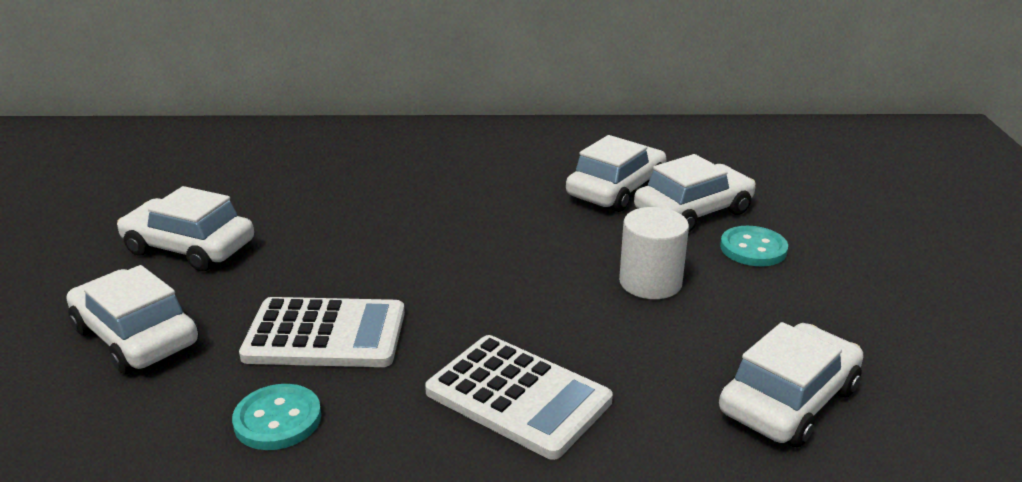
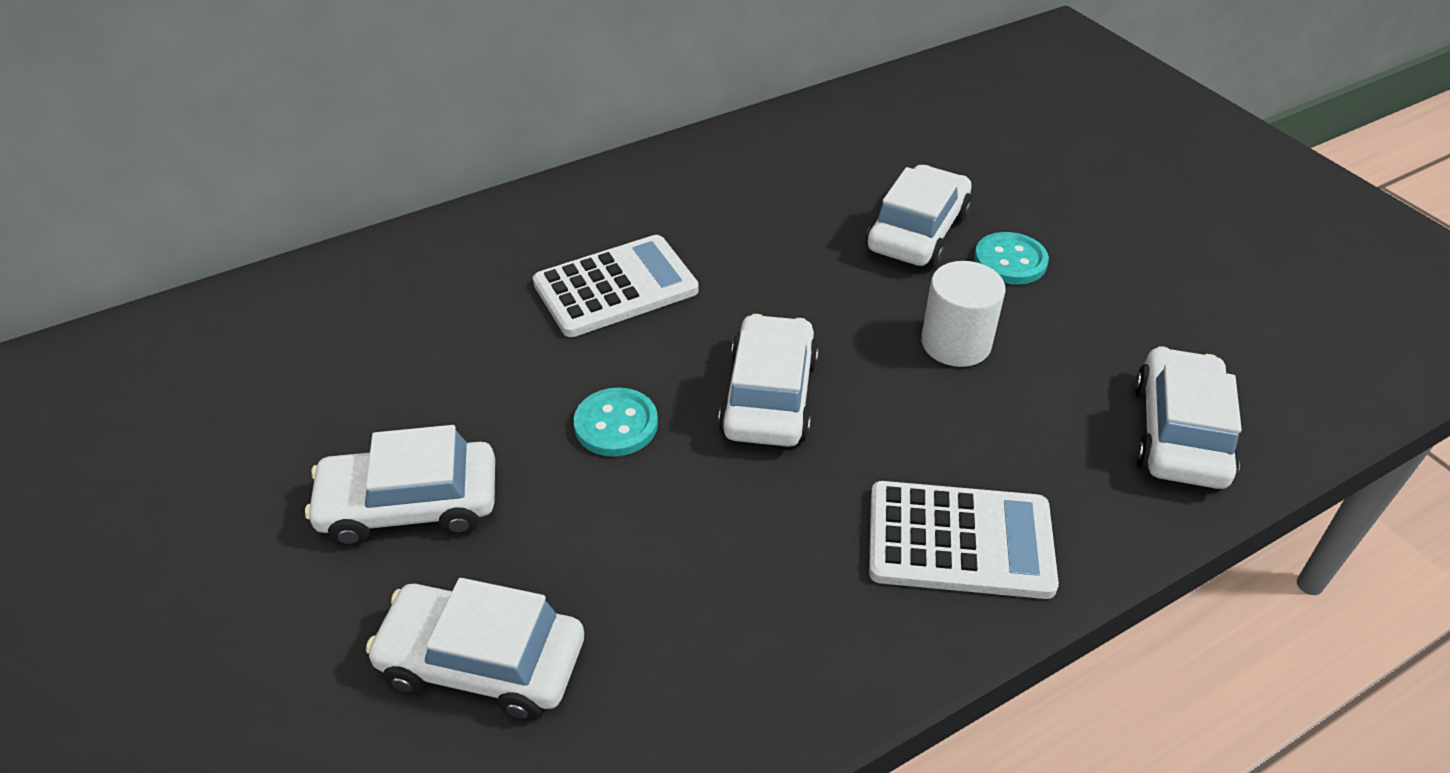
camera: 30 degrees left, 15 degrees up
turquoise button [232,384,321,450] -> turquoise button moved to [574,388,658,457]
white calculator [239,297,405,367] -> white calculator moved to [533,235,699,337]
white car [566,135,667,212] -> white car moved to [718,314,819,447]

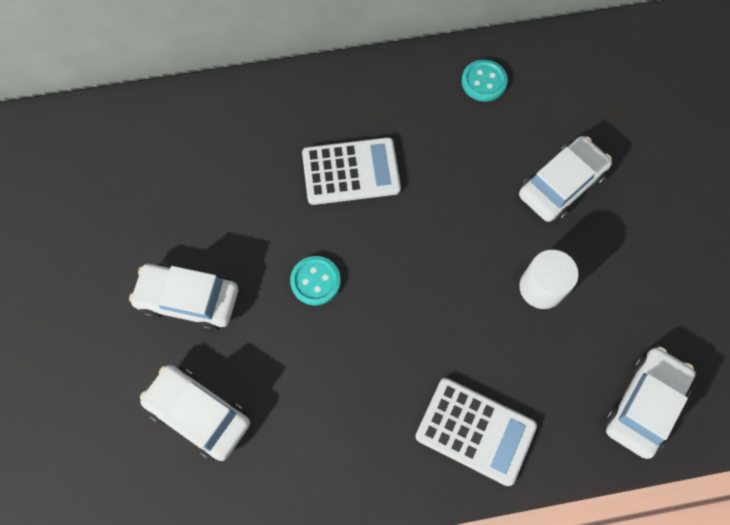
camera: 20 degrees right, 25 degrees up
white car [718,314,819,447] -> none
turquoise button [974,232,1049,285] -> turquoise button moved to [462,59,508,102]

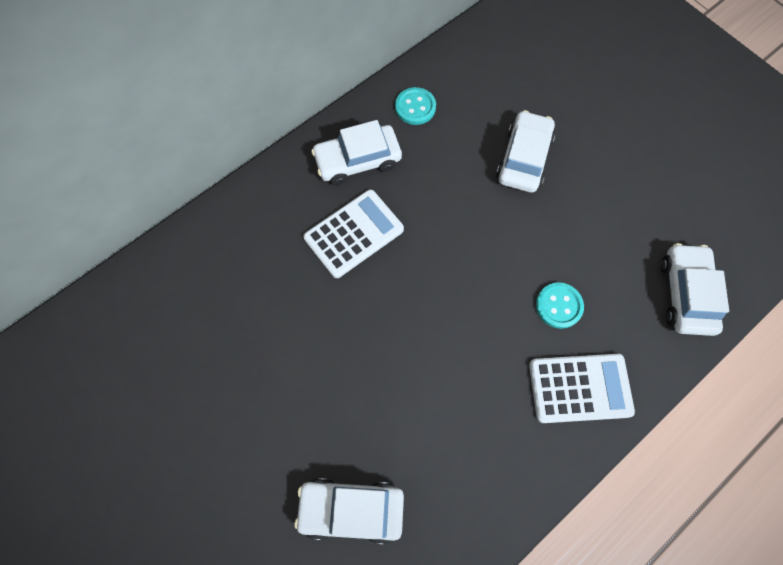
camera: 30 degrees left, 0 degrees up
white car [129,264,238,331] -> white car moved to [311,120,402,185]
turquoise button [290,256,341,305] -> turquoise button moved to [536,282,584,329]
white cylinder [519,250,579,309] -> none

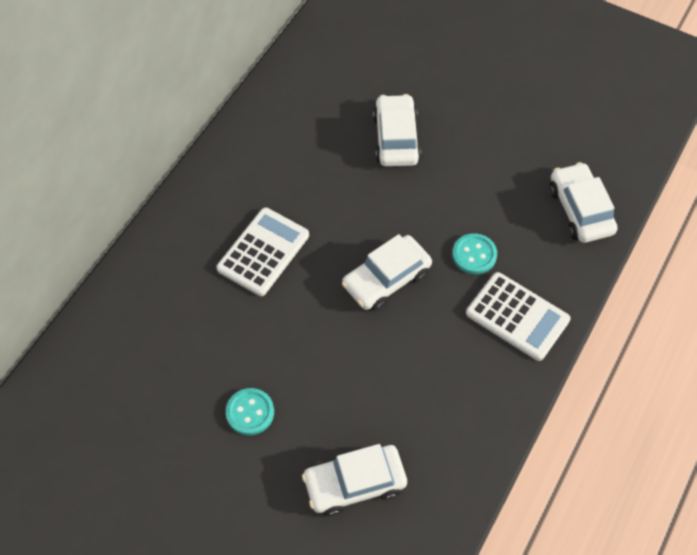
camera: 20 degrees left, 10 degrees down
white car [311,120,402,185] -> white car moved to [342,234,432,311]
turquoise button [395,87,436,125] -> turquoise button moved to [226,388,274,435]
white calculator [529,354,635,423] -> white calculator turned 60 degrees clockwise [466,272,570,361]

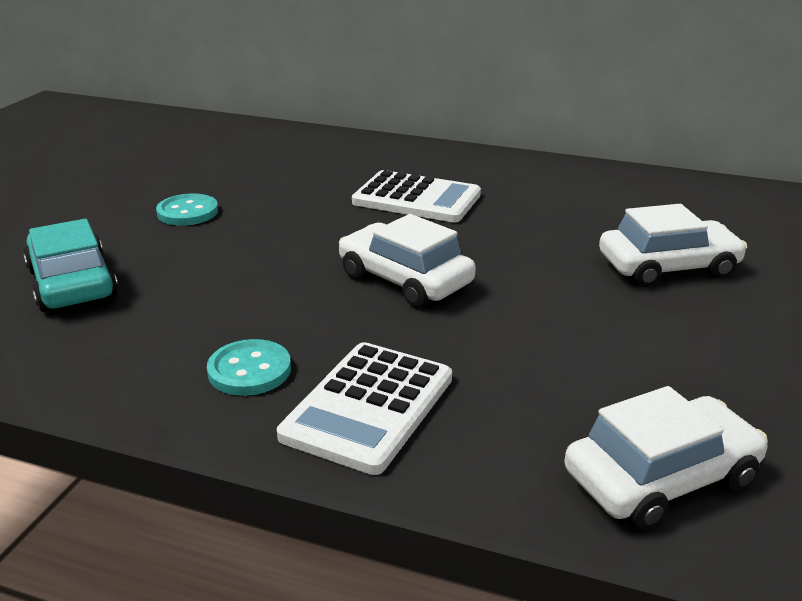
camera: 80 degrees right, 30 degrees down
white car [302,444,407,516] -> turquoise car [23,219,118,312]
turquoise button [452,233,497,274] -> turquoise button moved to [207,339,291,396]

